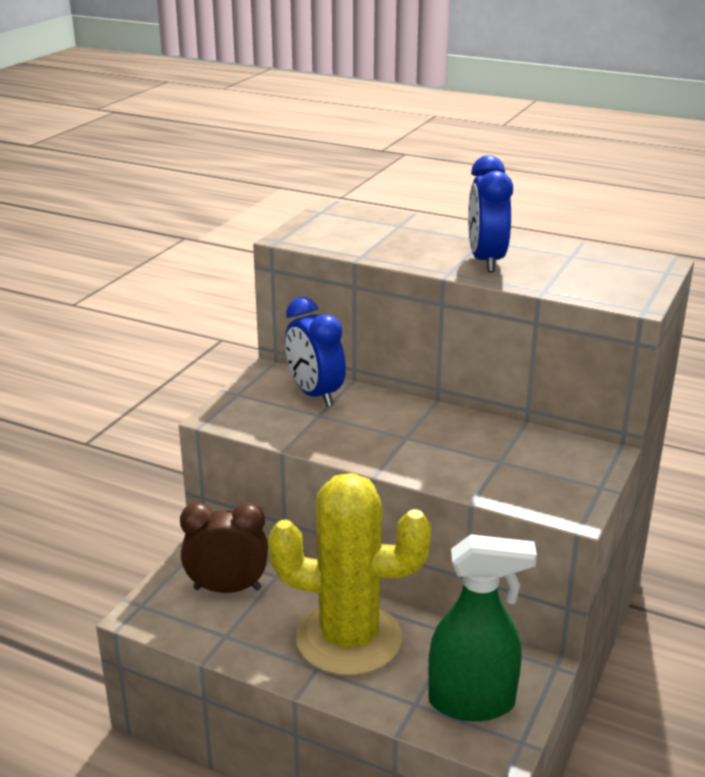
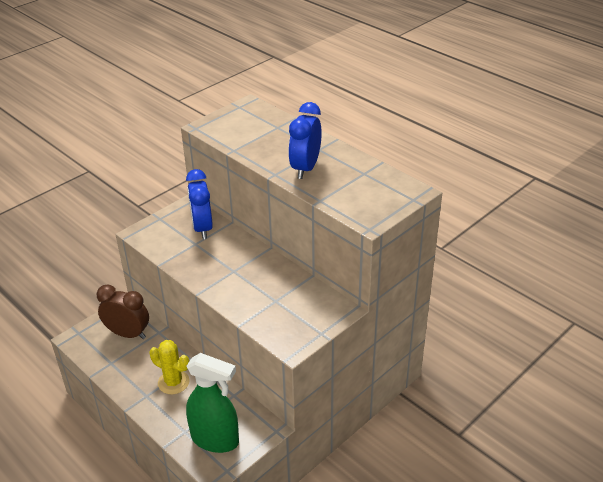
camera: 20 degrees right, 10 degrees up
yellow cactus [268,473,432,676] -> yellow cactus [149,340,189,394], size x0.51

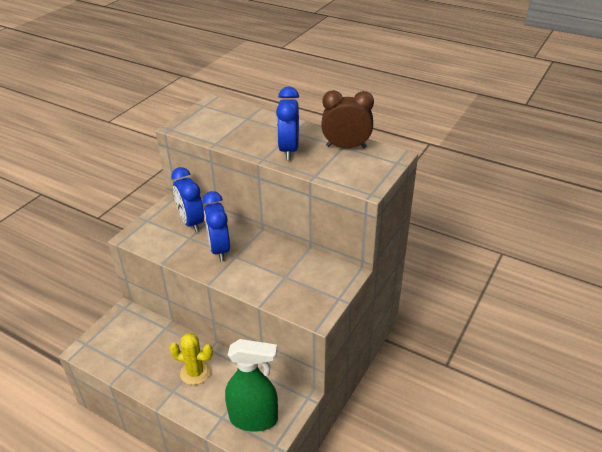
camera: 15 degrees left, 0 degrees up
brown clock [97,284,149,339] -> brown clock moved to [321,90,374,148]
none -> blue clock [202,191,230,261]

